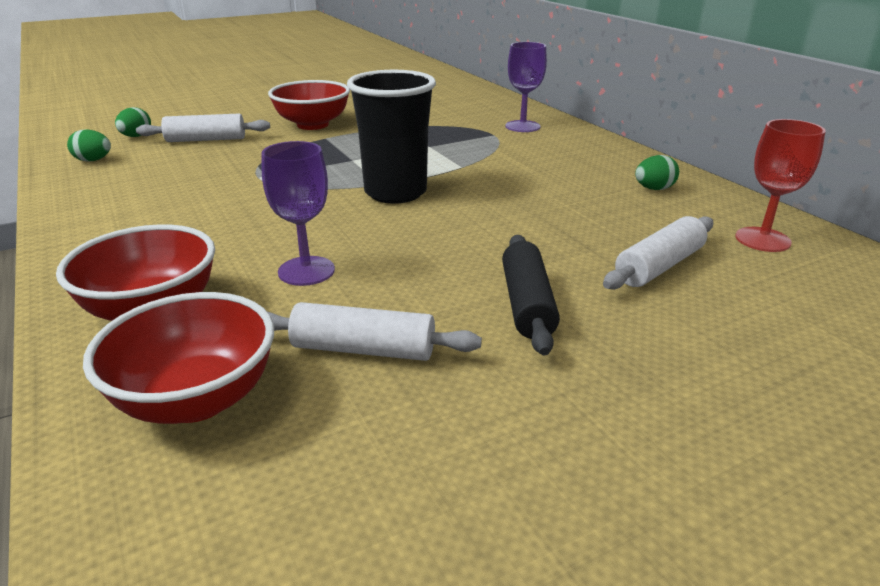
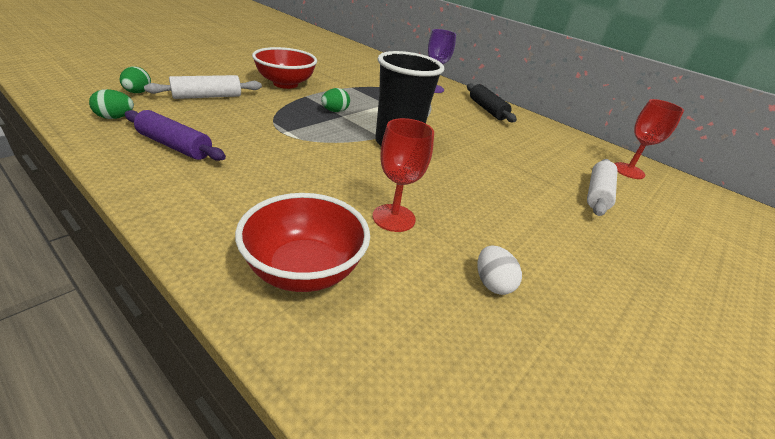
camera: 25 degrees left, 5 degrees up
red bowl [83,292,274,424] -> none
purple goblet [261,141,335,286] -> red goblet [372,118,434,232]
white rolling pin [268,302,482,361] -> white egg [477,245,522,295]
black rolling pin [502,235,560,356] -> black rolling pin moved to [467,83,517,122]
green egg [635,155,679,190] -> green egg moved to [321,88,350,112]
none -> purple rolling pin [125,110,226,161]

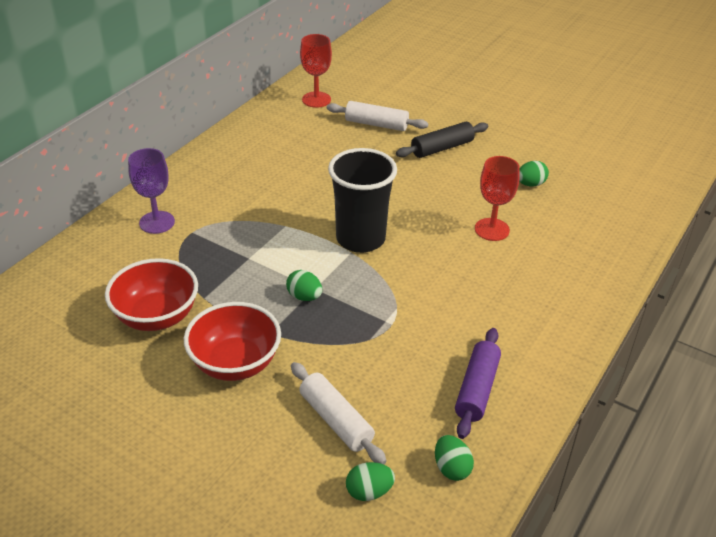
camera: 95 degrees left, 5 degrees up
red bowl [235,193,370,292] -> red bowl moved to [105,258,198,331]
black rolling pin [467,83,517,122] -> black rolling pin moved to [396,122,488,158]
white egg [477,245,522,295] -> green egg [519,161,549,187]

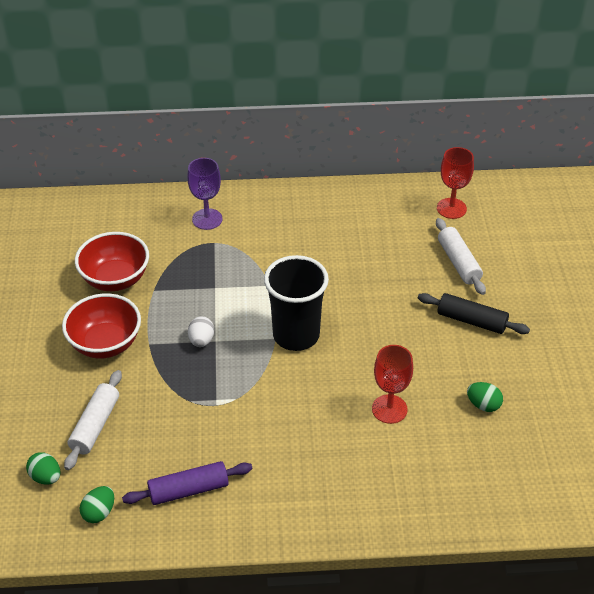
camera: 55 degrees right, 5 degrees up
green egg [286,270,322,301] -> white egg [188,316,214,347]

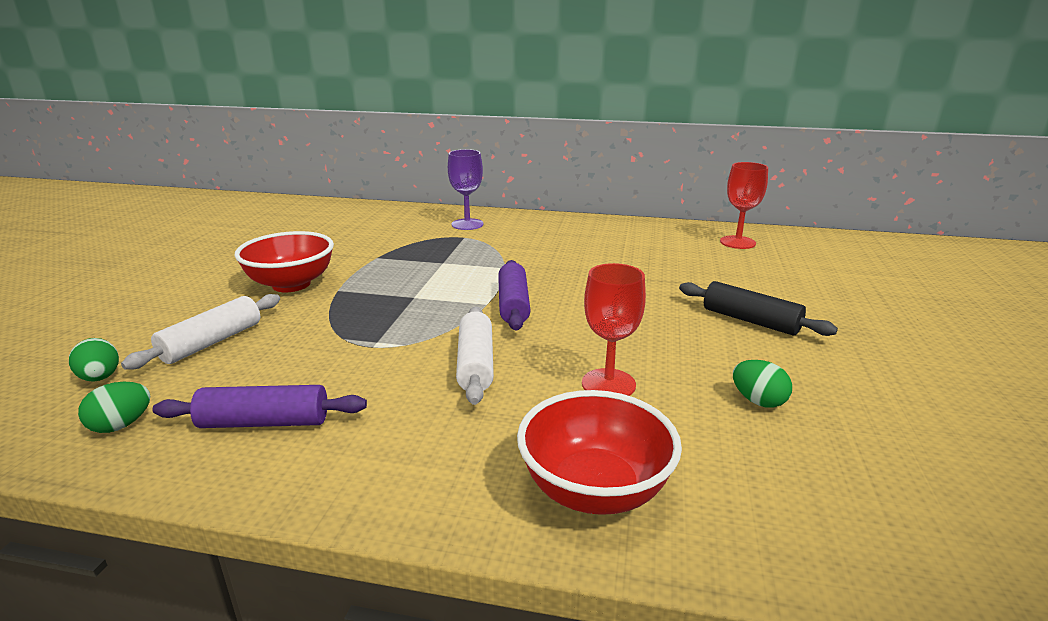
camera: 15 degrees right, 20 degrees down
red bowl [75,232,149,291] -> red bowl moved to [517,390,682,515]
white egg [188,316,214,347] -> none
black cup [264,255,329,351] -> purple rolling pin [498,260,531,331]
white rolling pin [436,218,486,295] -> white rolling pin moved to [456,306,494,405]

